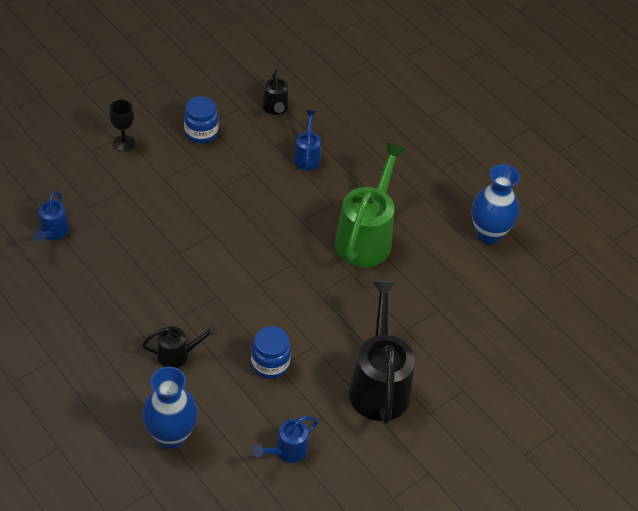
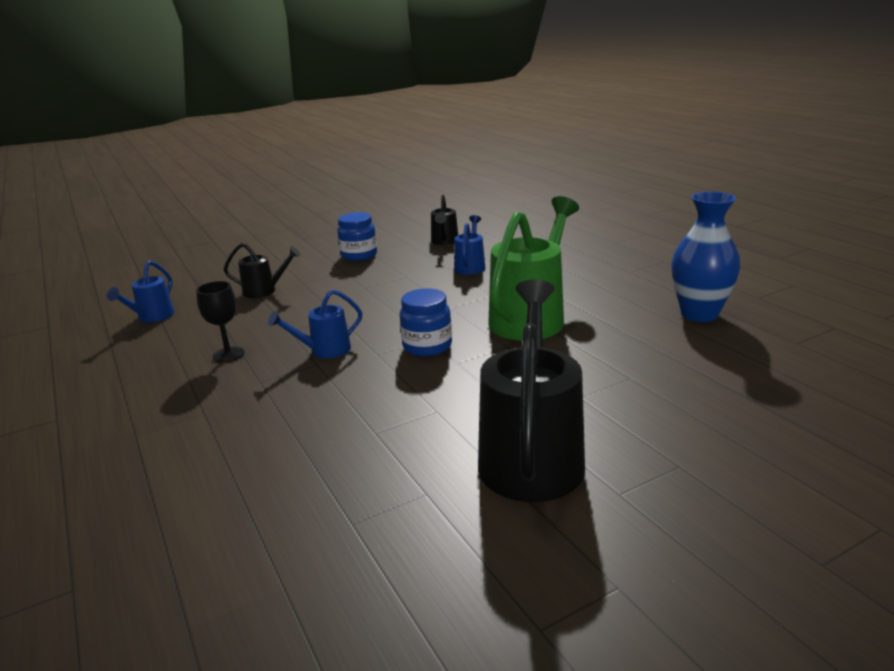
camera: 15 degrees right, 25 degrees down
black goblet [109,100,135,151] -> black goblet moved to [196,281,244,363]
black watering can [142,324,217,368] -> black watering can moved to [224,243,301,298]
blue vase [142,367,198,449] -> none
blue jar [251,326,291,379] -> blue jar moved to [400,288,452,357]
blue watering can [253,416,318,463] -> blue watering can moved to [268,289,362,359]

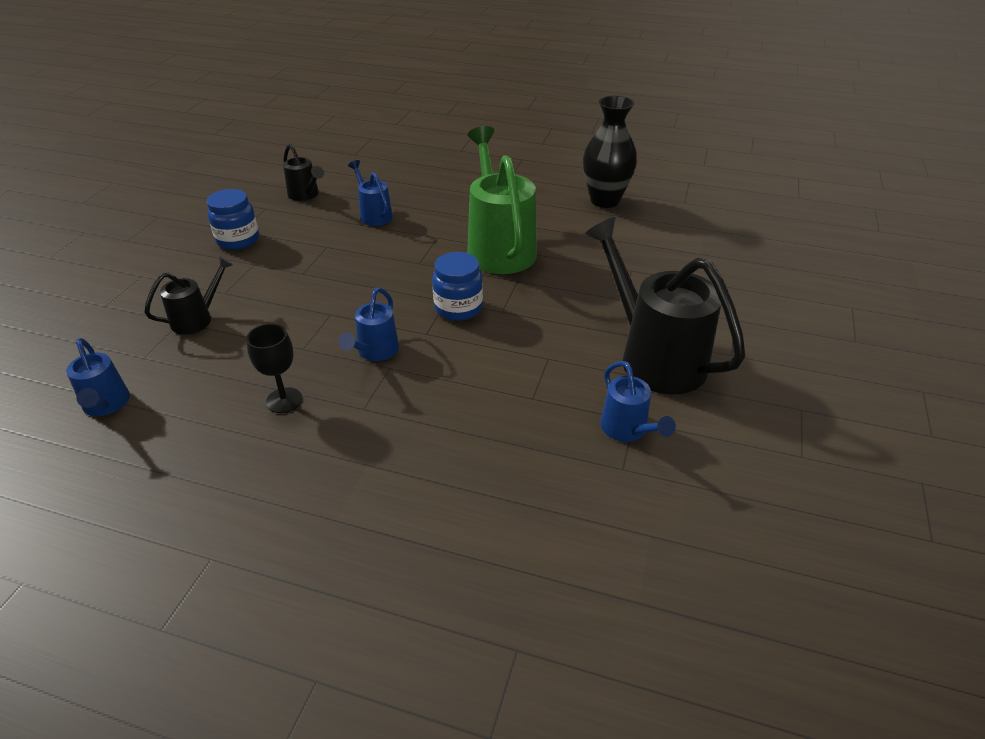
camera: 45 degrees left, 15 degrees up
blue vase [671,191,740,322] -> black vase [583,96,637,208]
none -> blue watering can [600,361,676,442]

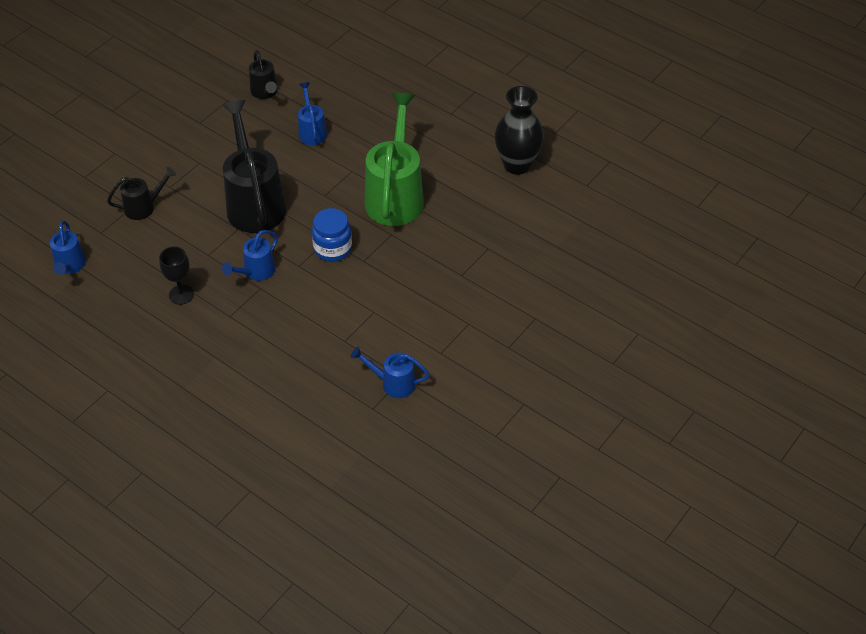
camera: 20 degrees right, 10 degrees up
blue jar [207,189,259,250] -> none
black watering can [585,217,745,395] -> black watering can moved to [222,100,287,233]
blue watering can [600,361,676,442] -> blue watering can turned 105 degrees clockwise [351,347,430,398]

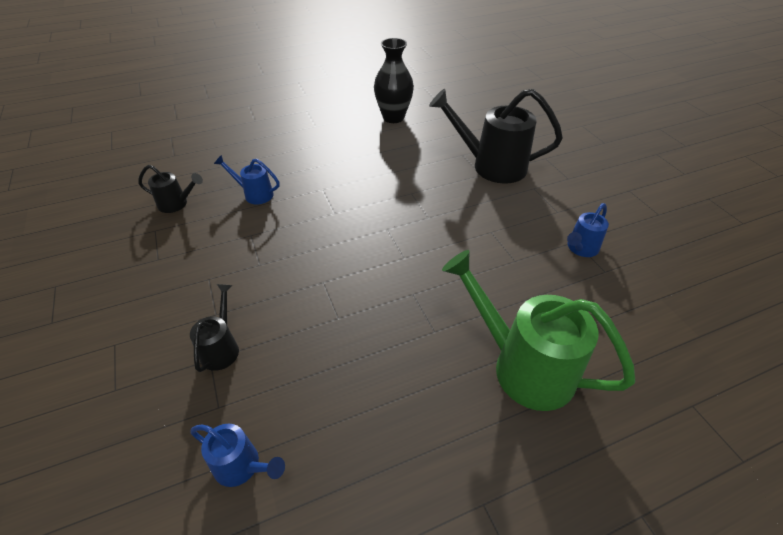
camera: 60 degrees left, 5 degrees down
black goblet [159,246,194,305] -> none
black watering can [222,100,287,233] -> black watering can moved to [429,89,563,184]
blue watering can [222,230,278,281] -> none
blue jar [312,208,352,262] -> none
green watering can [365,93,424,226] -> green watering can moved to [442,250,636,411]

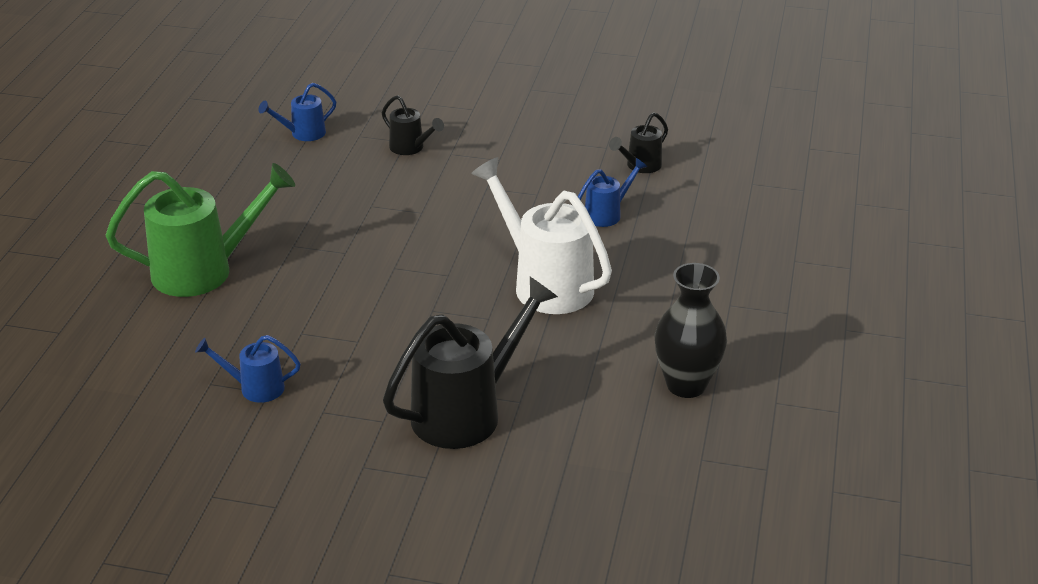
camera: 125 degrees right, 10 degrees down
blue watering can [567,203,609,257] -> blue watering can turned 75 degrees counterclockwise [195,335,301,403]
none -> white watering can [471,157,612,314]

